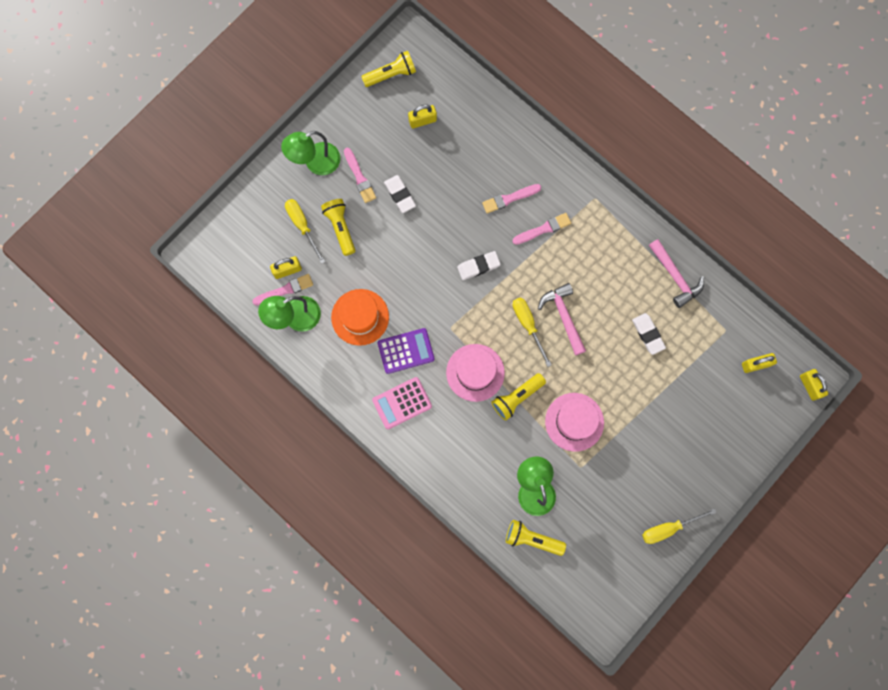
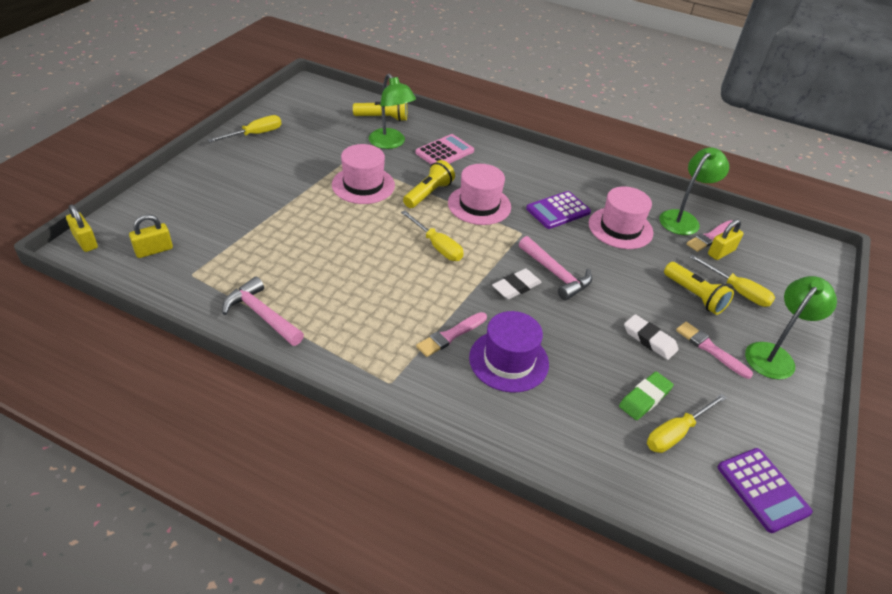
camera: 160 degrees right, 35 degrees down
orange hat [331,289,389,346] -> pink hat [589,186,653,249]
yellow flashlight [361,51,416,87] -> purple calculator [718,448,813,533]
pink calculator [372,377,432,429] -> pink calculator moved to [415,134,474,165]
yellow padlock [408,105,437,129] -> yellow screwdriver [647,394,727,453]
pink brush [482,184,541,213] -> purple hat [469,311,549,392]
pink hammer [538,283,586,355] -> pink hammer moved to [519,236,592,300]
white eraser [632,313,666,355] -> none
none -> green eraser [619,372,674,420]

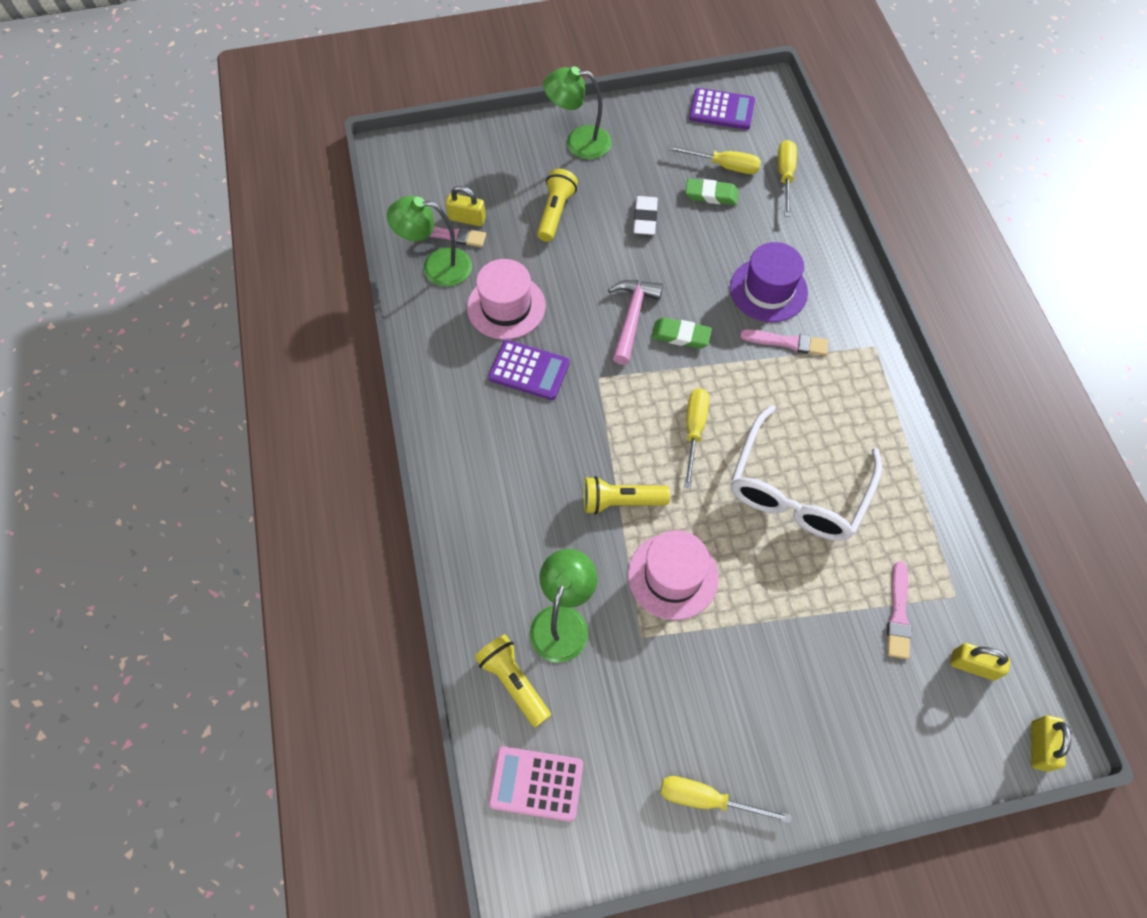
camera: 125 degrees left, 20 degrees up
pink hammer [222,277,304,346] -> none
pink calculator [415,134,474,165] -> pink calculator moved to [489,746,583,822]
pink hat [448,164,511,225] -> none
white eraser [492,268,542,299] -> green eraser [651,317,712,349]
pink brush [676,322,753,379] -> pink brush moved to [887,561,911,659]
yellow screwdriver [690,255,775,307] -> yellow screwdriver moved to [778,140,797,217]
purple calculator [718,448,813,533] -> purple calculator turned 75 degrees clockwise [689,88,755,130]
none -> white glasses [731,405,882,541]

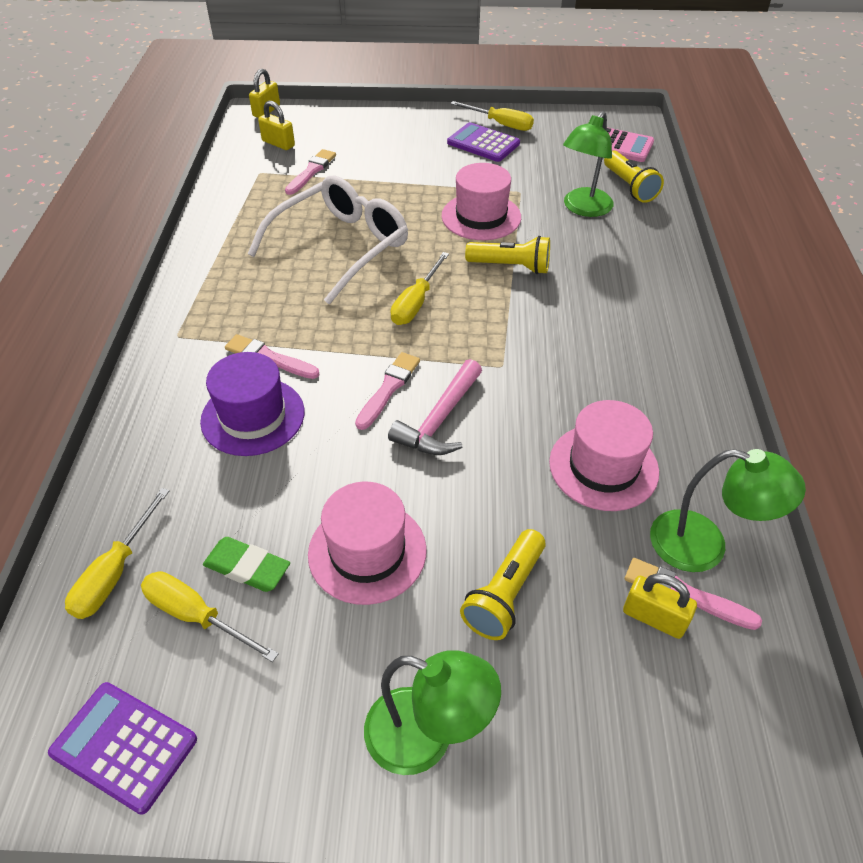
camera: 165 degrees left, 15 degrees down
purple calculator [488,340,570,400] -> purple calculator moved to [447,122,520,162]
white eraser [633,196,658,235] -> pink hat [308,482,427,605]
green eraser [651,317,712,349] -> pink brush [355,352,420,430]

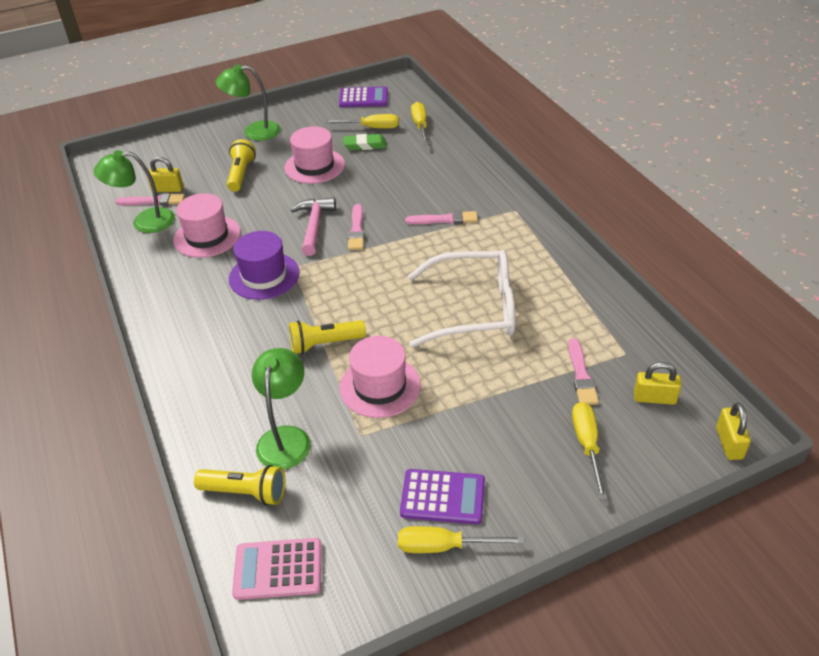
camera: 155 degrees right, 5 degrees down
purple hat [200,352,304,456] -> purple hat moved to [229,231,300,300]
white glasses [248,176,408,304] -> white glasses turned 105 degrees counterclockwise [408,250,516,347]
yellow screwdriver [390,252,449,325] -> yellow screwdriver moved to [572,402,607,500]
yellow flashlight [604,150,664,203] -> yellow flashlight turned 150 degrees clockwise [194,465,285,506]

